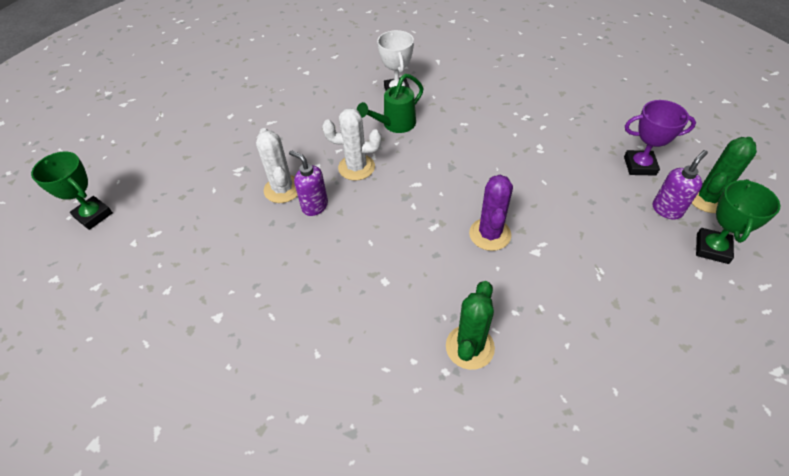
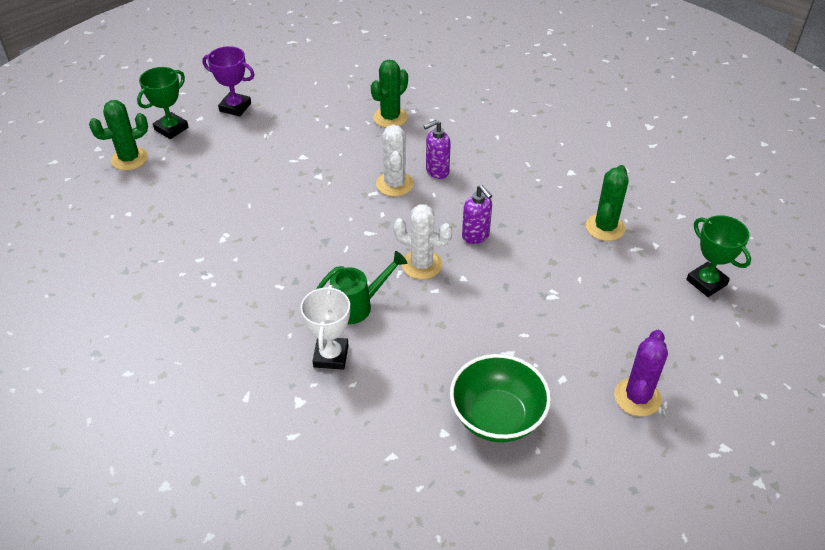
camera: 165 degrees left, 5 degrees down
white cactus [256,128,298,203] -> white cactus moved to [376,125,414,196]
purple cactus [469,175,513,251] -> purple cactus moved to [614,330,668,416]
purple trophy [624,100,696,176] -> purple trophy moved to [202,46,255,116]
purple soap dispenser [653,150,708,220] -> purple soap dispenser moved to [424,120,451,179]
none -> green bowl [450,354,551,442]
none -> green cactus [586,165,629,241]

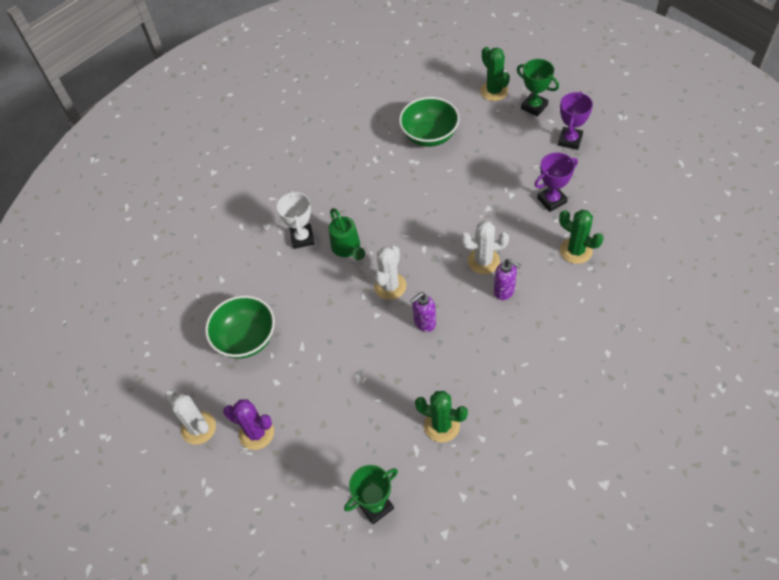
camera: 95 degrees right, 10 degrees up
white trophy [301,285,350,370] -> white trophy turned 75 degrees clockwise [277,191,315,249]
purple soap dispenser [424,120,451,179] -> purple soap dispenser turned 150 degrees clockwise [494,259,521,300]
none -> white cactus [165,390,216,445]
none -> green bowl [399,97,460,147]
none -> purple trophy [535,152,578,212]

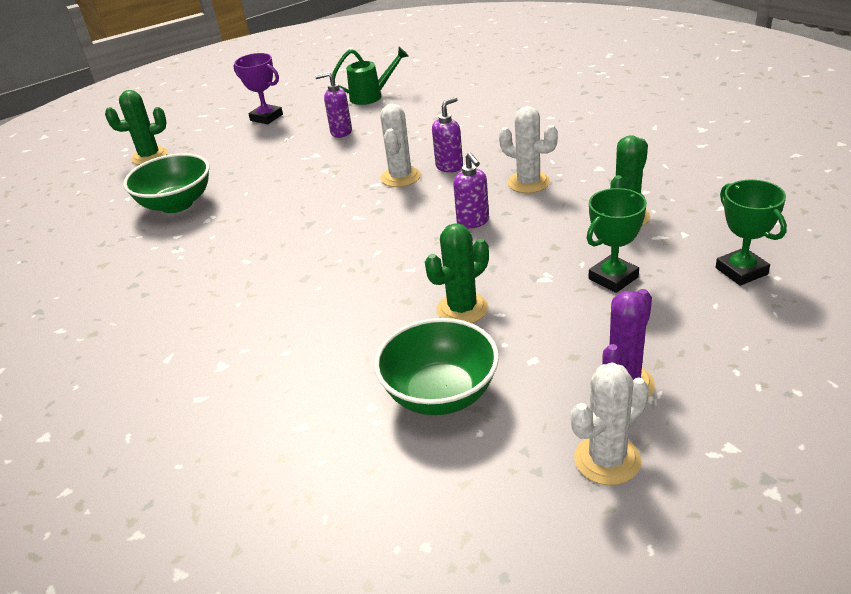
camera: 80 degrees left, 20 degrees down
white trophy [277,191,315,249] -> none
green watering can [329,208,365,260] -> green watering can moved to [332,47,409,105]
white cactus [374,246,407,300] -> white cactus moved to [499,106,558,193]
green trophy [517,59,559,117] -> green trophy moved to [587,188,647,293]
purple trophy [535,152,578,212] -> purple soap dispenser [315,72,352,138]
green cactus [559,210,603,264] -> green cactus moved to [425,223,489,323]

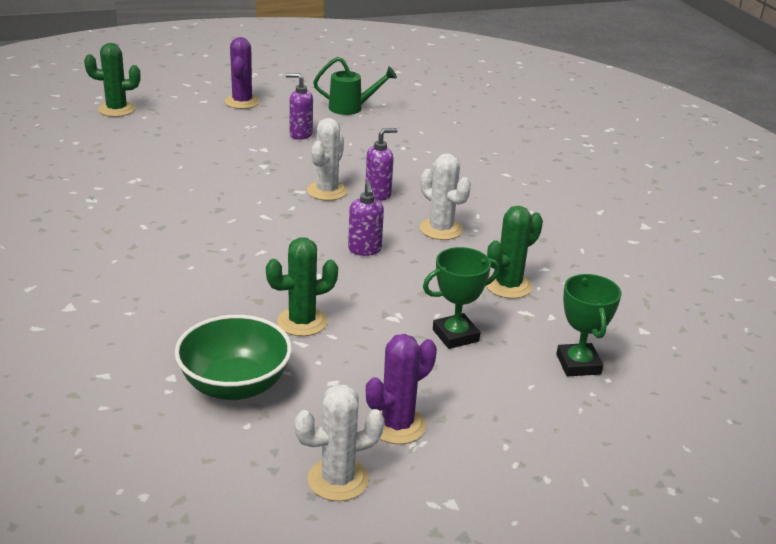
camera: 10 degrees right, 5 degrees down
green bowl [123,153,210,213] -> none
purple trophy [234,53,283,124] -> purple cactus [225,37,260,109]

